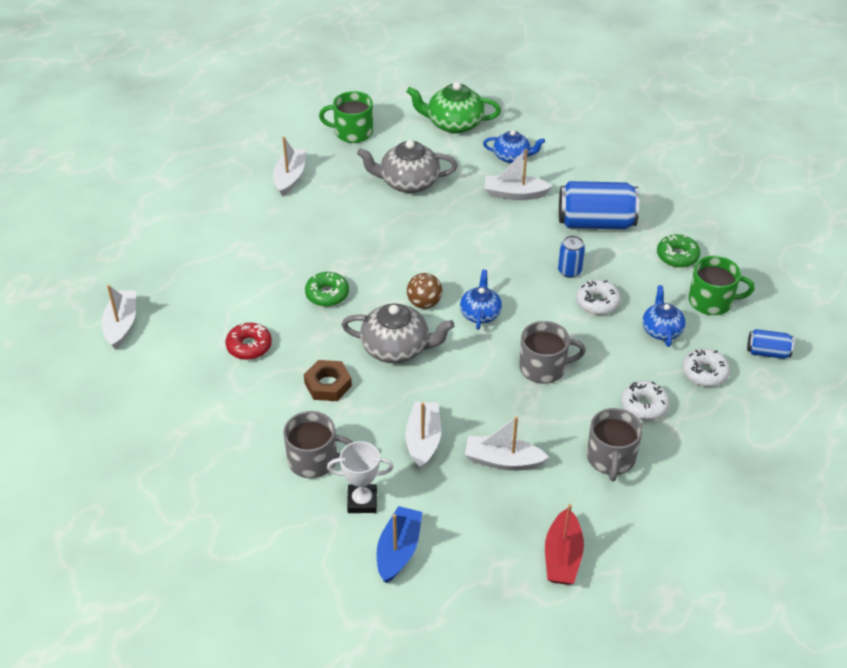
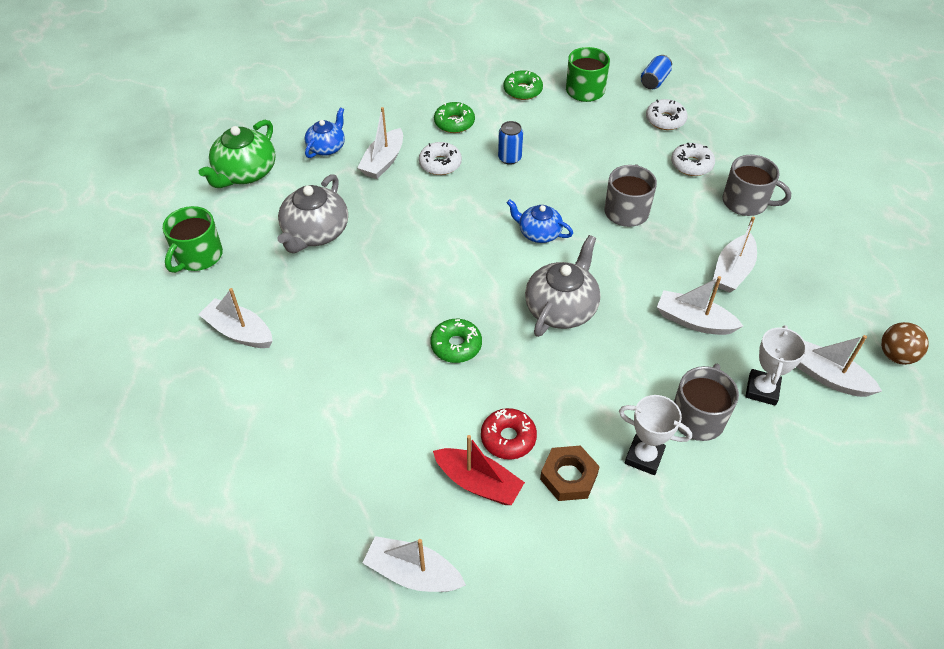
camera: 70 degrees left, 5 degrees up
brown nut [304,360,352,401] -> brown nut moved to [540,445,600,501]
blue boat [377,506,422,583] -> white boat [796,335,882,397]
brown ball [407,273,442,309] -> brown ball moved to [881,322,929,365]
red boat [545,504,584,585] -> red boat moved to [433,435,525,505]
blue can [559,181,639,230] -> green donut [434,102,475,133]
white donut [576,280,621,315] -> white donut moved to [419,142,462,175]
blue teapot [642,285,686,347] -> none
none -> white trophy [619,395,692,475]

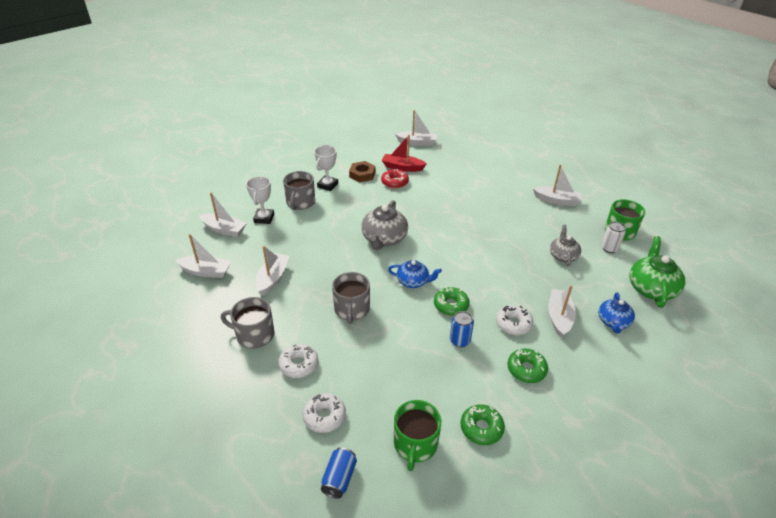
camera: 165 degrees right, 10 degrees down
grey teapot [277,174,348,253] -> grey teapot [550,225,581,266], size x0.63
green donut [430,319,482,363] -> green donut moved to [434,287,470,316]
white trophy [619,395,692,475] -> white trophy turned 75 degrees counterclockwise [314,145,338,191]
white boat [657,276,743,335] -> white boat moved to [175,234,231,278]
brown ball [881,322,929,365] -> none
none -> white can [601,221,626,253]

